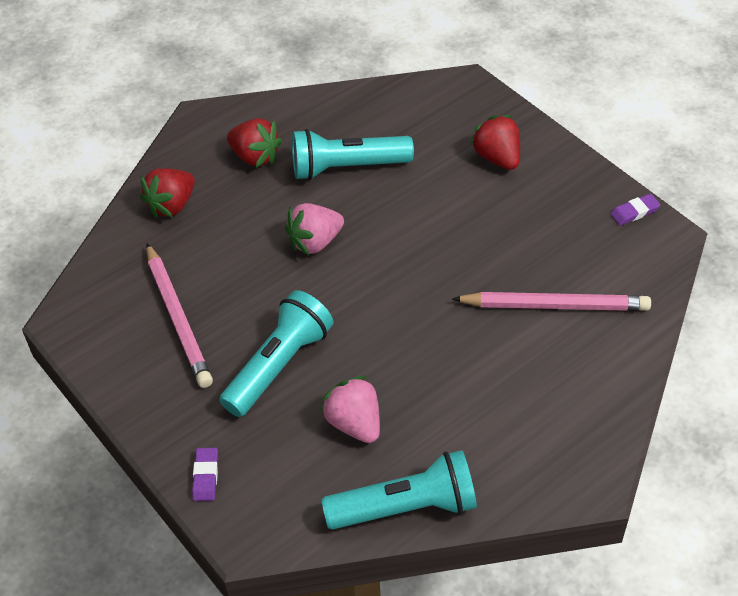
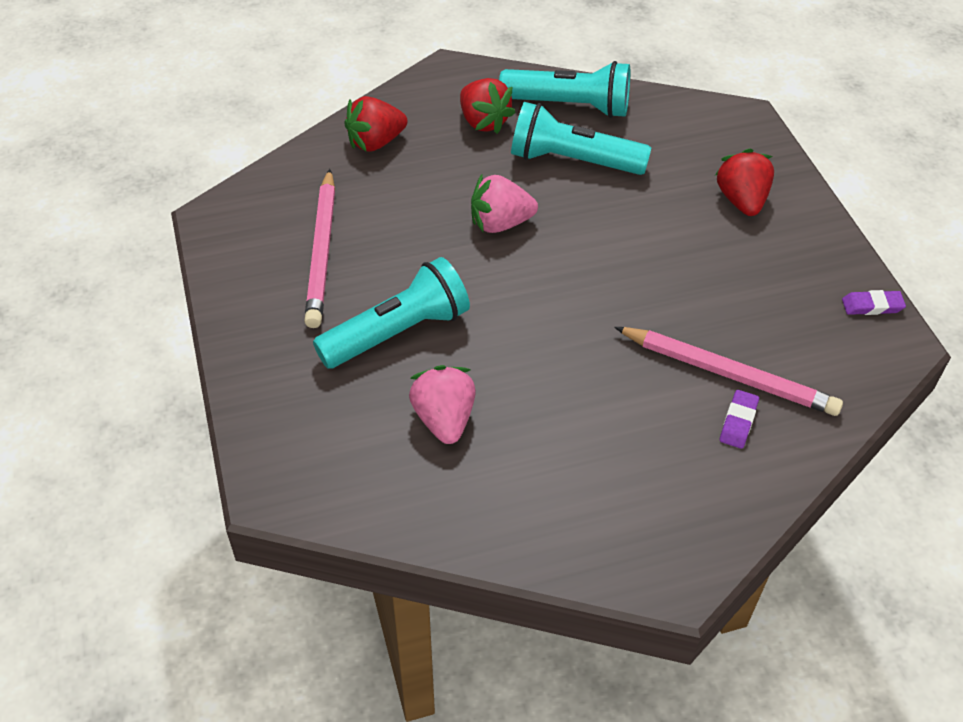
camera: 20 degrees right, 0 degrees up
purple eraser [192,448,218,501] -> purple eraser moved to [720,390,759,449]
turquoise flashlight [322,450,477,530] -> turquoise flashlight moved to [499,61,630,118]

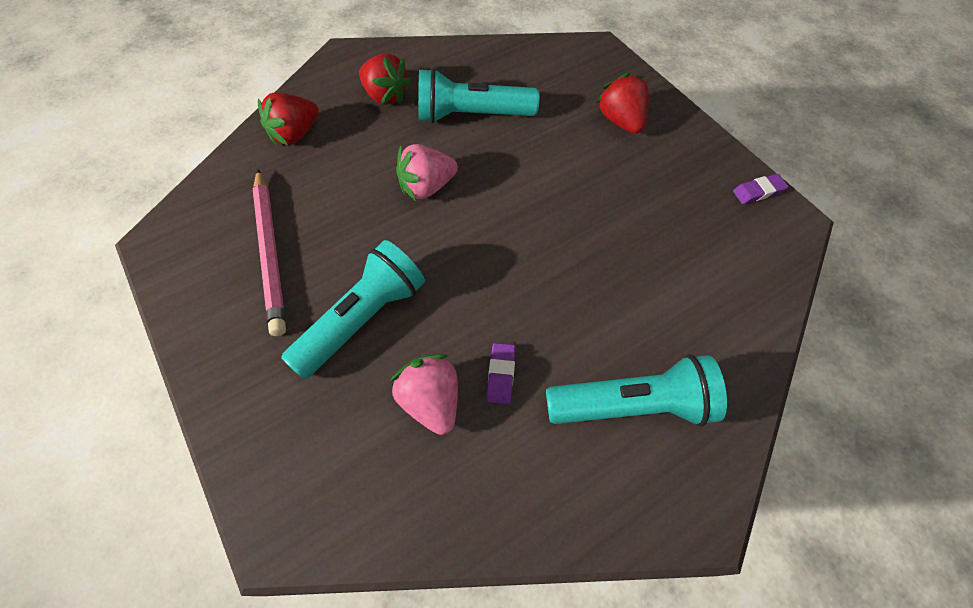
camera: 15 degrees left, 10 degrees up
turquoise flashlight [499,61,630,118] -> turquoise flashlight moved to [546,354,727,426]
pink pencil [614,327,843,416] -> none
purple eraser [720,390,759,449] -> purple eraser moved to [486,343,516,404]

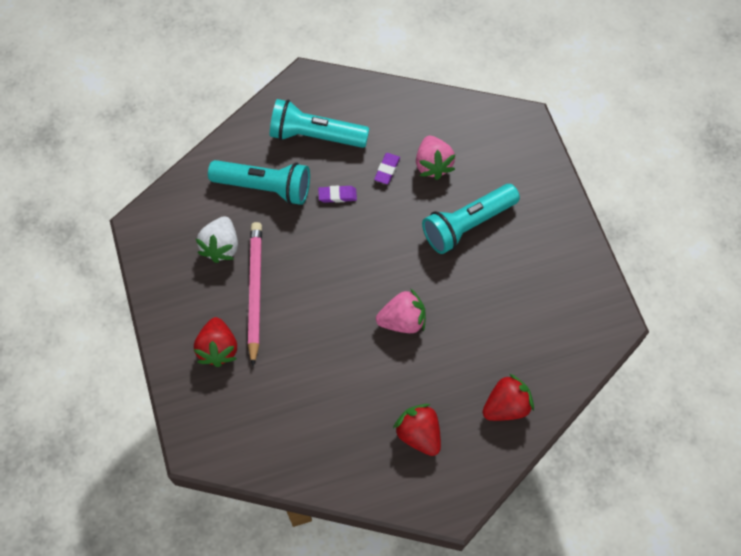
camera: 165 degrees left, 5 degrees up
pink pencil [253,169,286,336] -> pink pencil moved to [248,222,262,366]
turquoise flashlight [418,68,540,123] -> turquoise flashlight moved to [208,160,310,205]
purple eraser [733,174,788,204] -> purple eraser moved to [318,186,357,203]
none -> white strawberry [196,216,238,263]

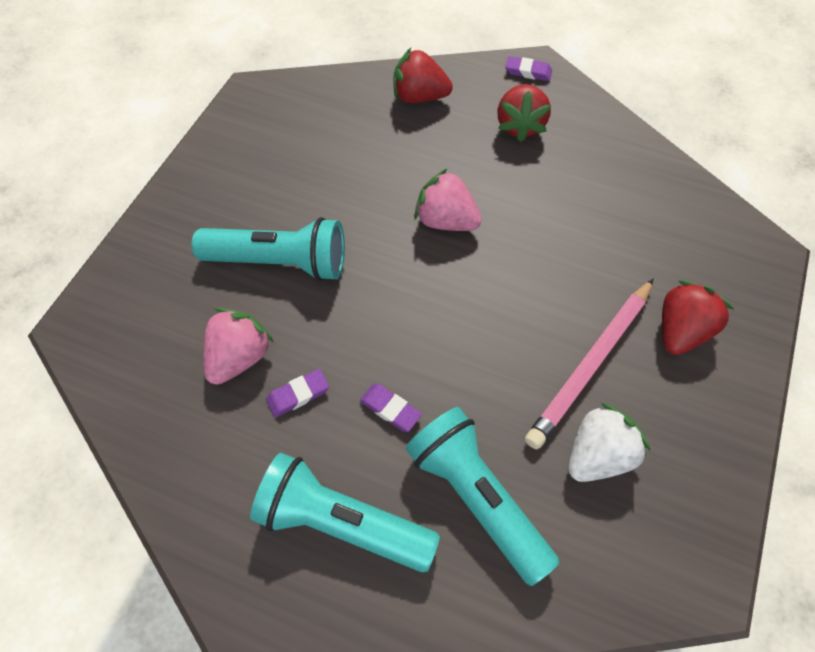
camera: 140 degrees left, 5 degrees down
turquoise flashlight [270,99,369,148] -> turquoise flashlight turned 150 degrees clockwise [250,453,440,572]
none -> purple eraser [505,56,552,81]

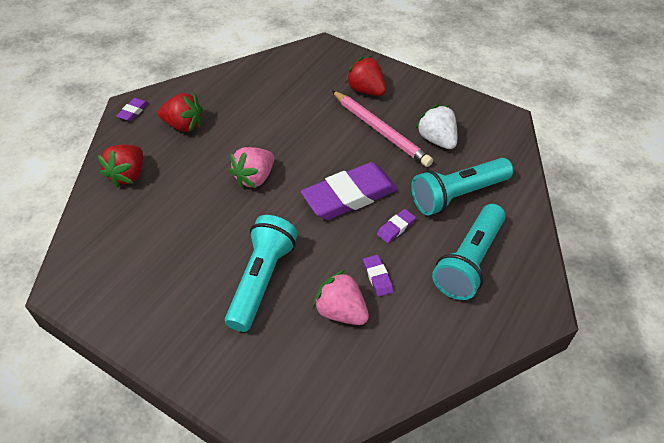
camera: 80 degrees left, 10 degrees down
none -> purple eraser [301,162,398,220]

